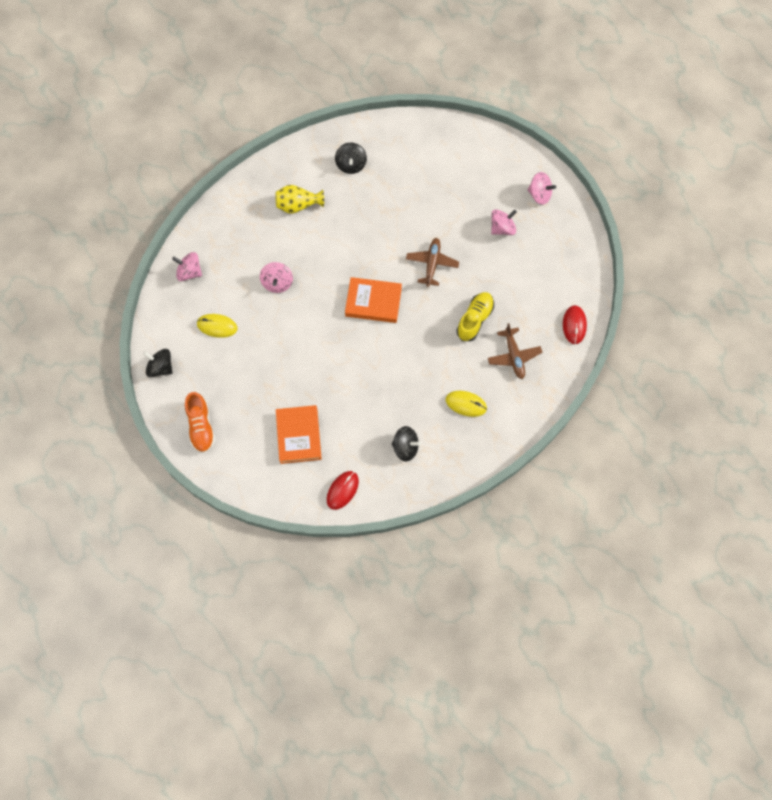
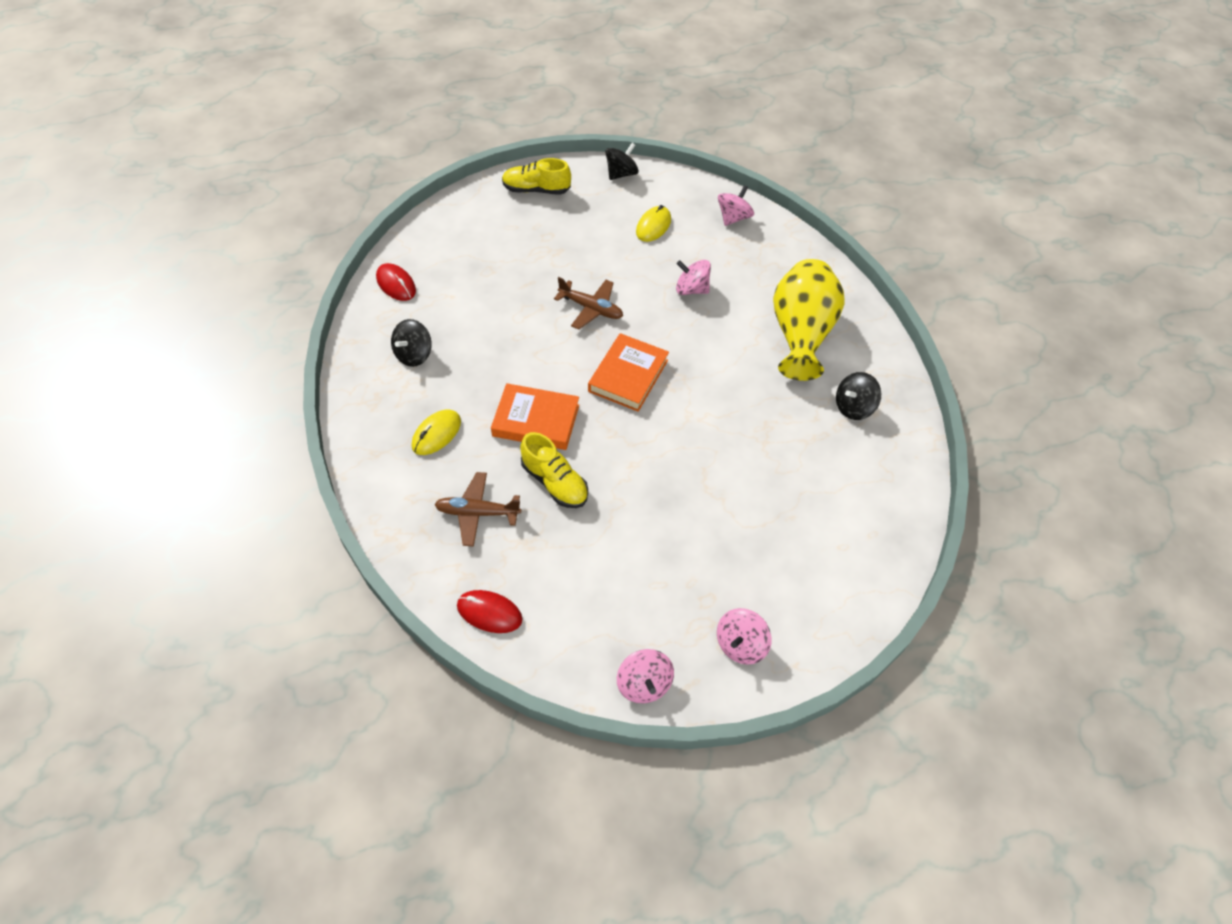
camera: 105 degrees right, 15 degrees down
orange shoe [185,392,215,453] -> yellow shoe [502,158,571,195]
yellow vase [275,185,324,214] -> yellow vase [773,259,845,381], size x1.75
orange book [276,405,322,464] -> orange book moved to [491,383,579,450]
black spinning top [335,142,367,174] -> black spinning top turned 45 degrees counterclockwise [836,372,881,420]
brown plane [406,238,459,287] -> brown plane moved to [554,277,623,330]
pink spinning top [491,209,517,235] -> pink spinning top moved to [617,649,674,703]

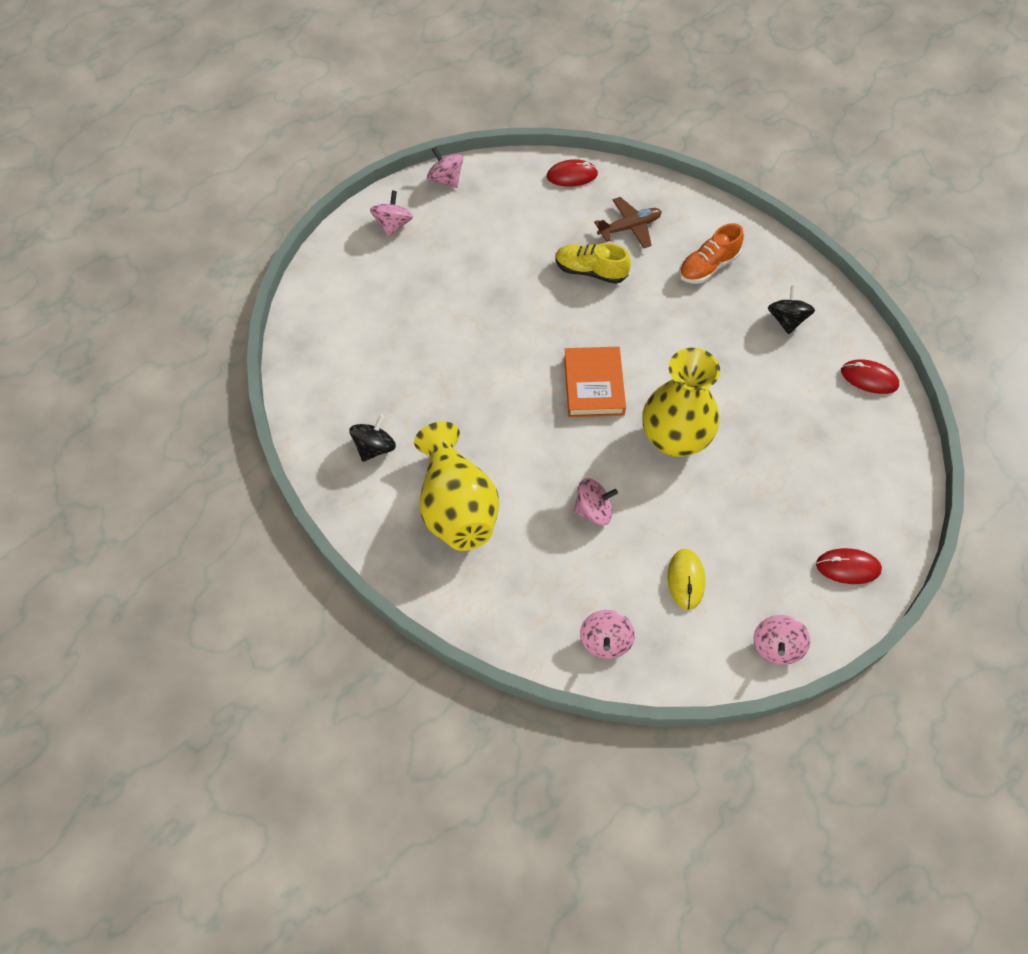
camera: 155 degrees right, 5 degrees up
yellow mouse [412,410,461,455] -> orange shoe [679,223,744,284]
orange book [491,383,579,450] -> none
yellow shoe [502,158,571,195] -> red mouse [816,548,882,584]
brown plane [554,277,623,330] -> yellow vase [643,348,720,457]
black spinning top [605,143,639,180] -> pink spinning top [754,615,810,665]

